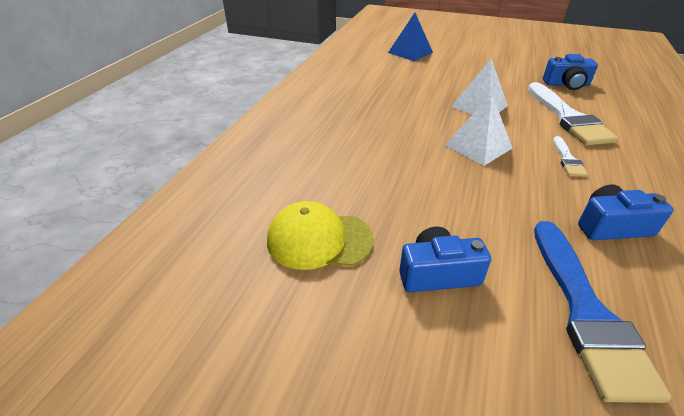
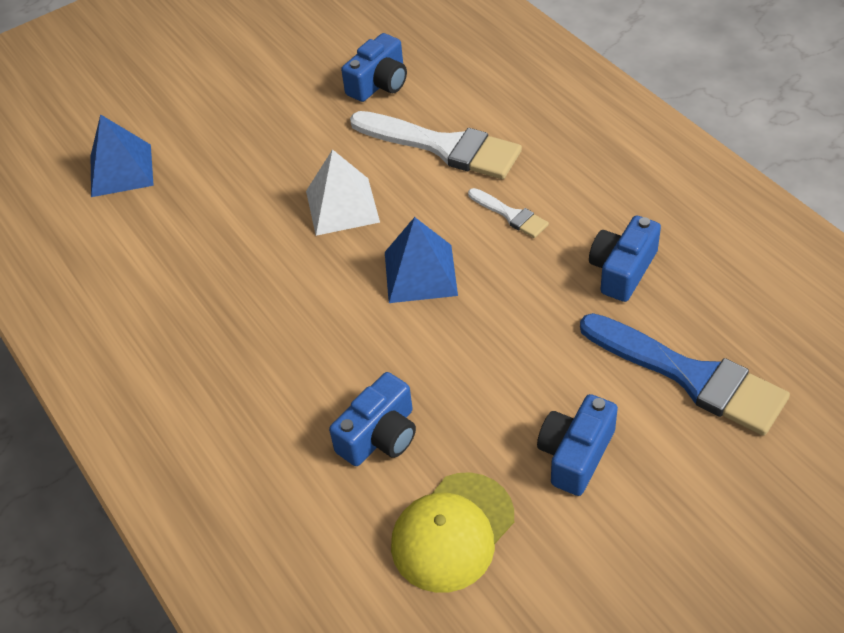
camera: 50 degrees left, 10 degrees up
white pyramid [445,94,513,166] -> blue pyramid [385,217,458,303]
none -> blue camera [329,372,416,466]

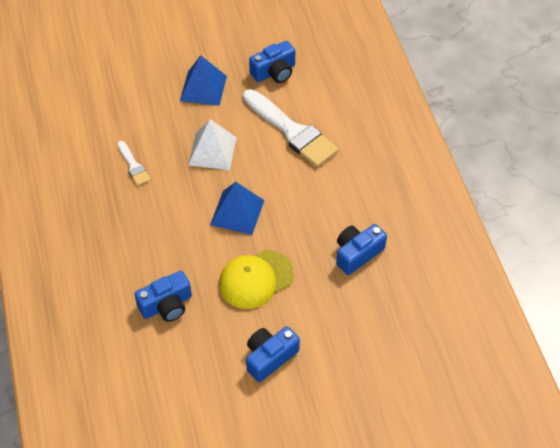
camera: 15 degrees right, 5 degrees up
blue pyramid [91,114,154,197] -> blue pyramid moved to [180,55,227,106]
yellow cap [391,472,514,593] -> yellow cap moved to [219,250,294,309]
white brush [468,188,549,238] -> white brush moved to [118,141,151,186]
blue brush [580,313,790,436] -> none

